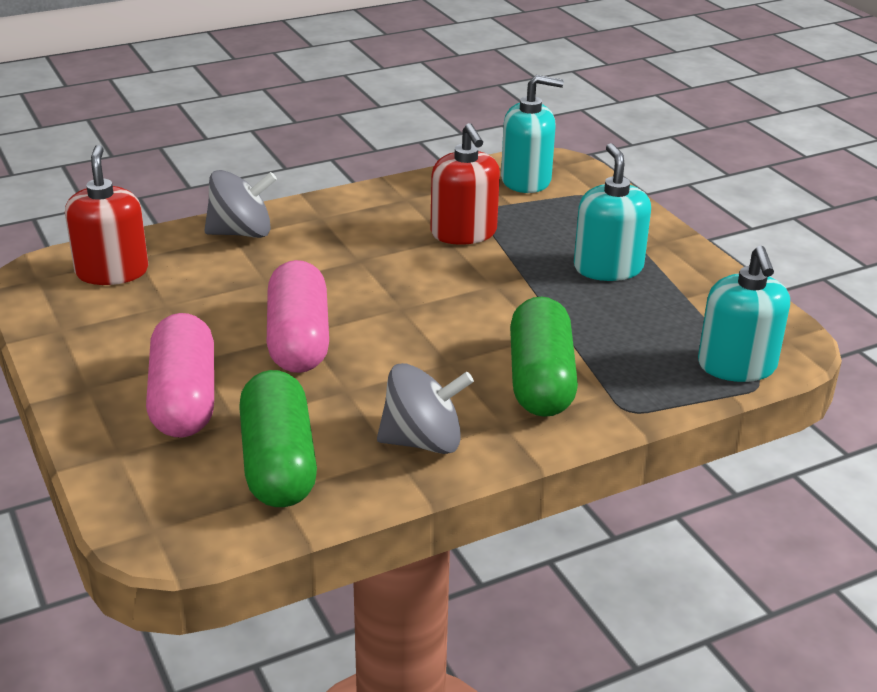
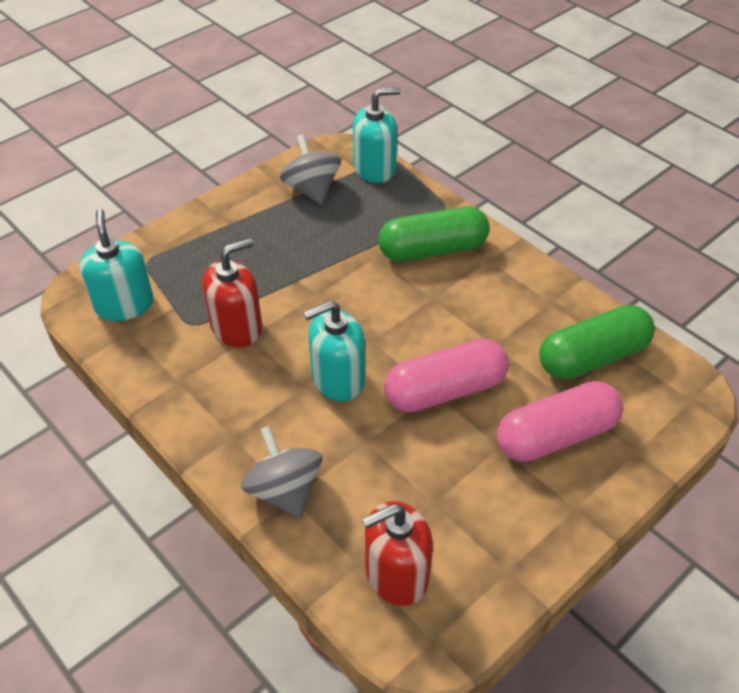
camera: 105 degrees left, 15 degrees up
grey spinning top [377,363,474,454] -> grey spinning top moved to [280,134,341,205]
turquoise soap dispenser [574,143,651,281] -> turquoise soap dispenser moved to [303,301,365,401]

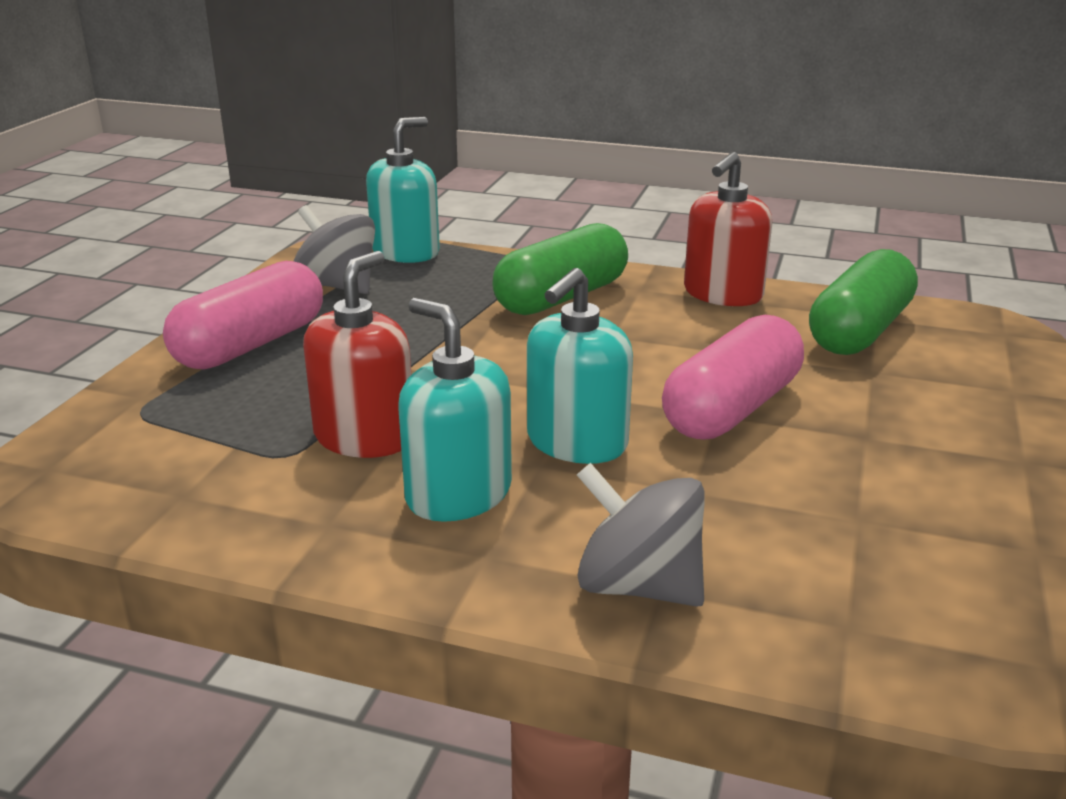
camera: 30 degrees left, 20 degrees down
turquoise soap dispenser [79,209,153,321] -> turquoise soap dispenser moved to [398,298,512,522]
red soap dispenser [362,501,433,606] -> red soap dispenser moved to [684,152,772,306]
pink capsule [497,381,623,462] -> pink capsule moved to [163,261,323,370]

